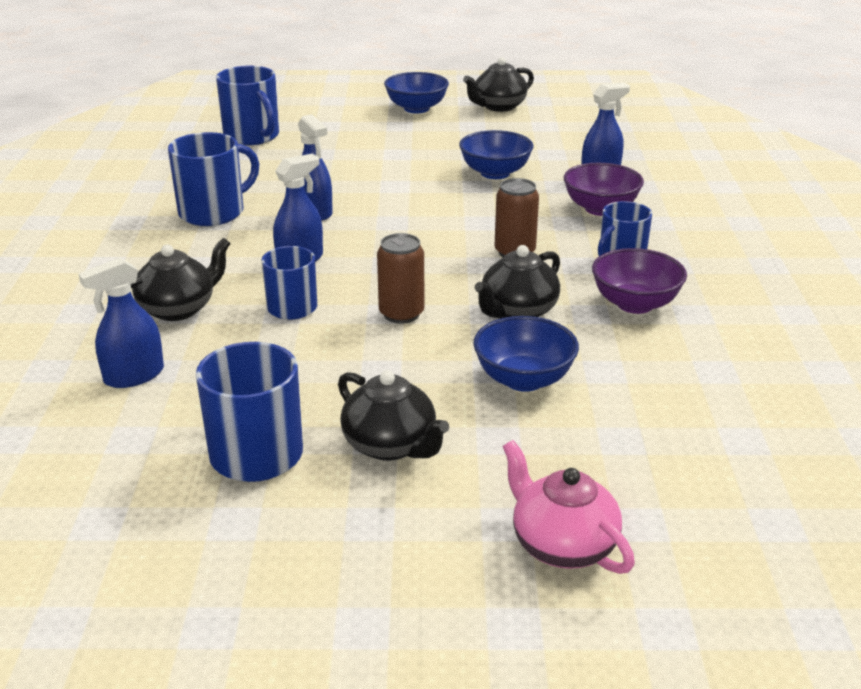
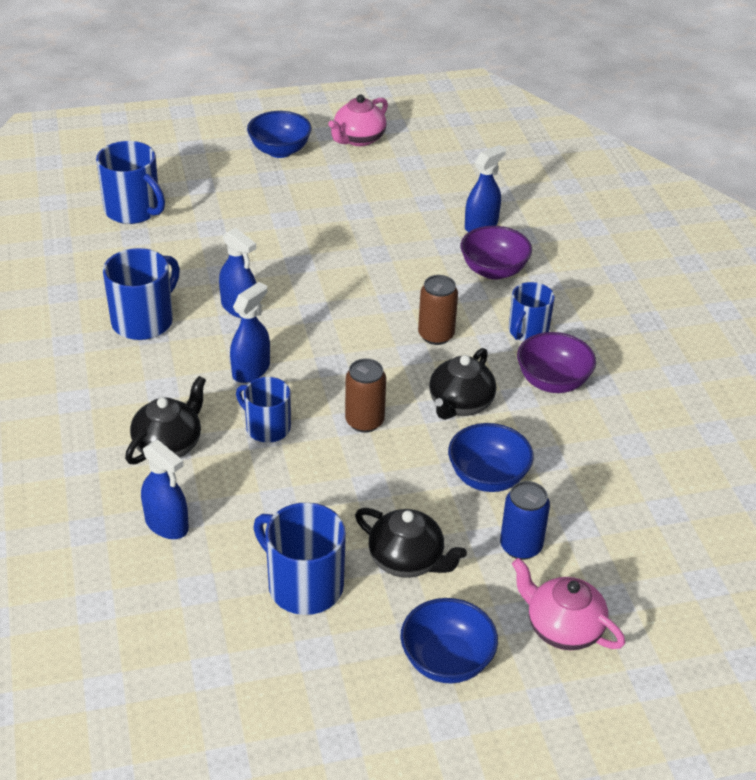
camera: 15 degrees left, 10 degrees up
blue spray bottle [78,258,164,388] -> blue spray bottle turned 90 degrees counterclockwise [141,440,189,539]
blue bowl [459,130,533,179] -> blue bowl moved to [401,598,498,684]
black teapot [463,57,534,112] -> pink teapot [328,95,388,146]
none -> blue can [500,481,550,560]

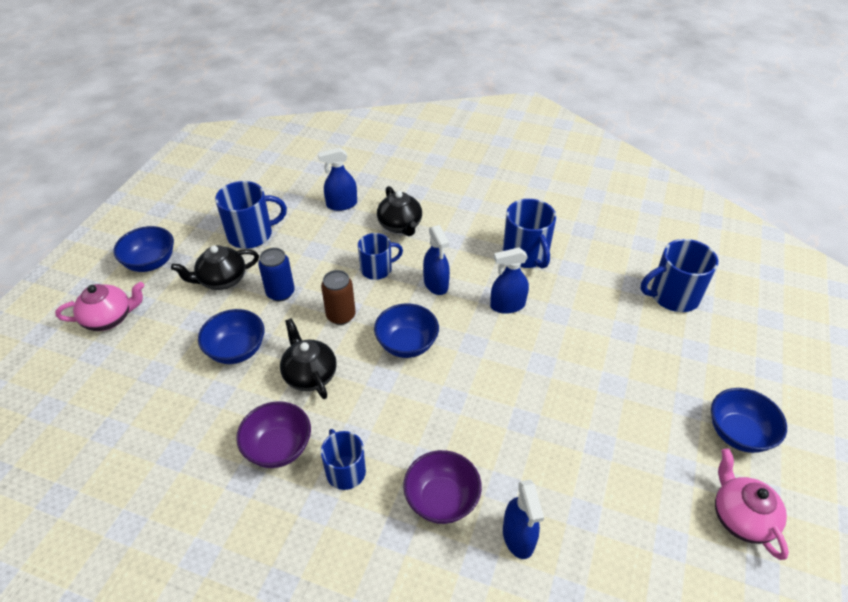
camera: 125 degrees right, 5 degrees up
brown can [418,275,458,345] -> none
blue can [500,481,550,560] -> blue can moved to [258,248,295,301]
none -> blue bowl [374,303,439,358]

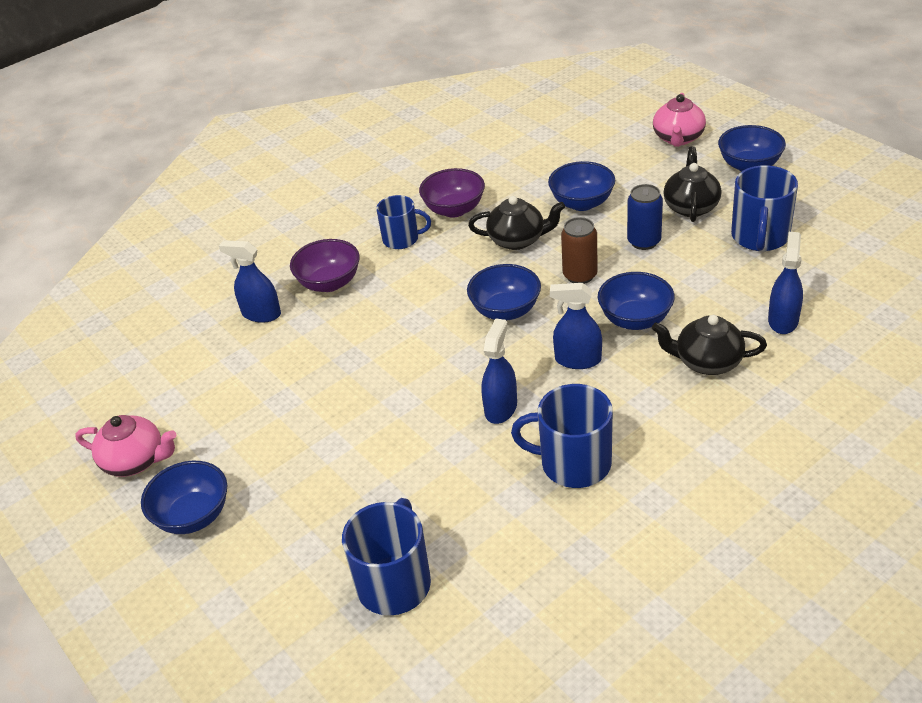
camera: 125 degrees right, 5 degrees down
blue mug [358,233,403,280] -> blue bowl [598,272,675,330]

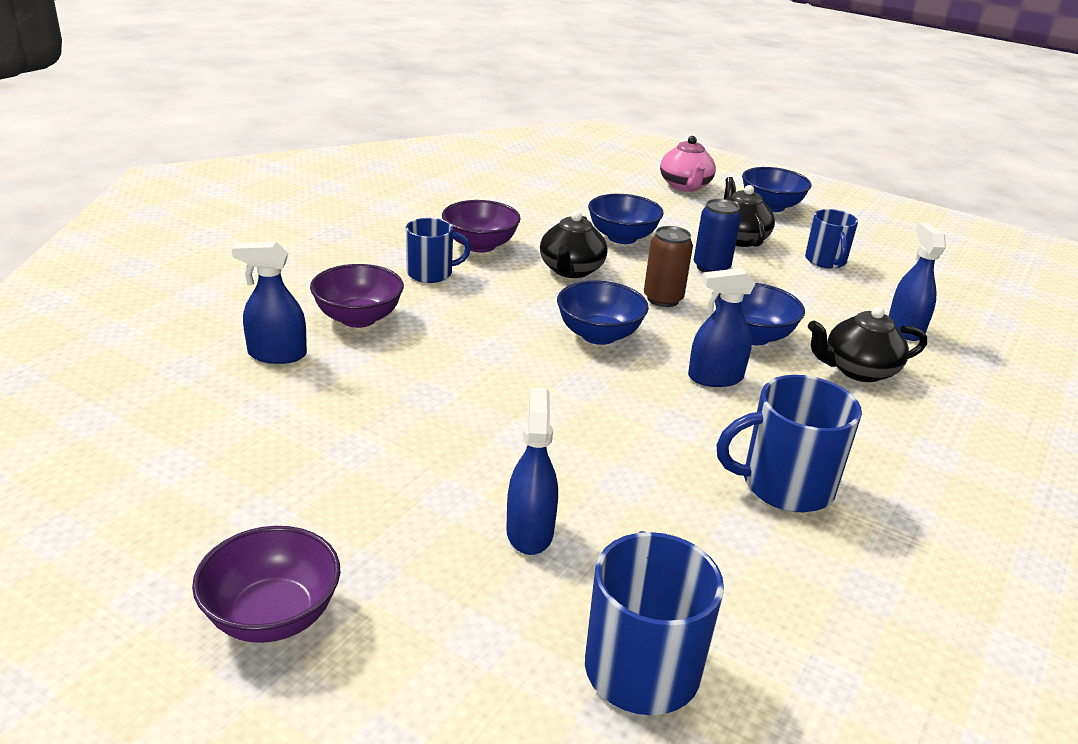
camera: 25 degrees left, 10 degrees down
pink teapot [75,415,177,477] -> none
blue bowl [141,461,227,534] -> purple bowl [192,526,340,643]
black teapot [468,196,565,250] -> black teapot turned 120 degrees clockwise [540,211,607,278]
blue spray bottle [481,318,517,424] -> blue spray bottle moved to [506,388,558,555]
blue mug [731,165,798,251] -> blue mug [805,209,858,269], size x0.66

